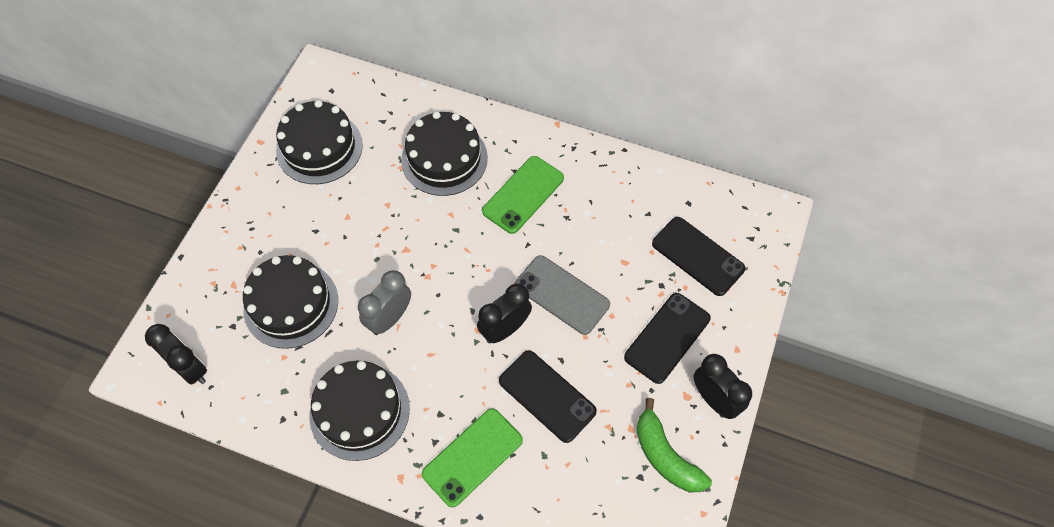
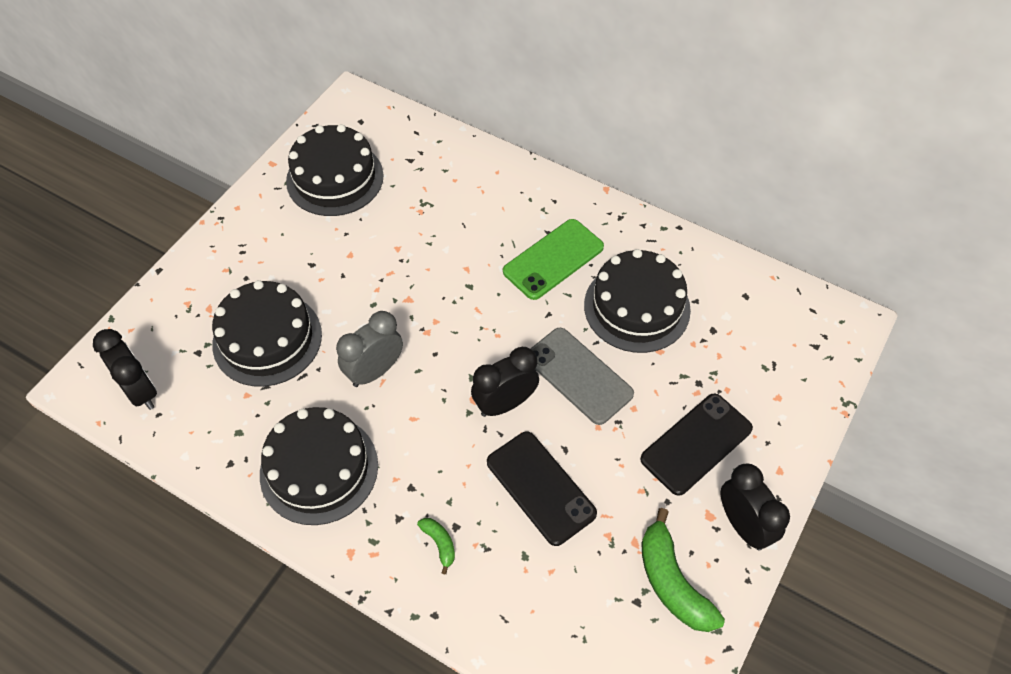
camera: 10 degrees right, 5 degrees down
black cake [401,111,488,196] -> black cake moved to [584,249,691,353]
green phone [422,408,523,507] -> green banana [417,518,455,575]
black phone [652,217,745,296] -> none

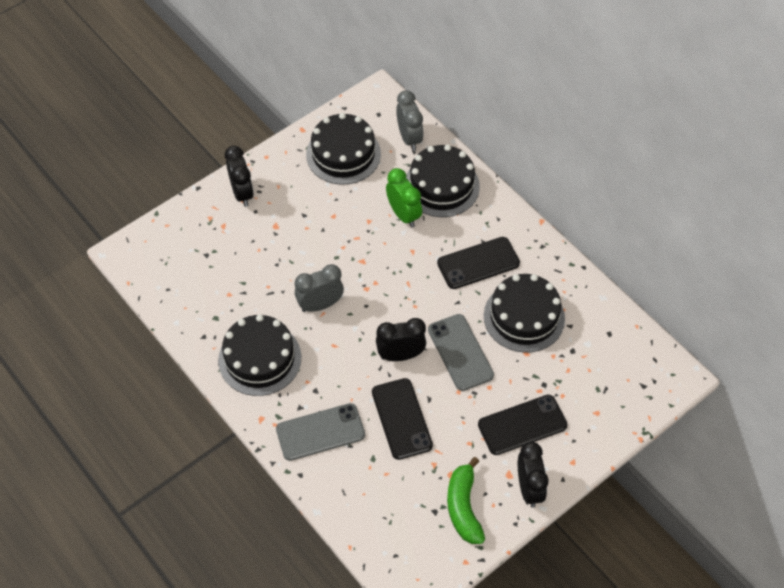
camera: 20 degrees right, 0 degrees up
black clock [93,329,157,410] -> black clock moved to [225,146,254,207]
black cake [212,280,322,387] -> black cake moved to [406,145,480,217]
green banana [417,518,455,575] -> grey phone [276,403,365,461]
green phone [503,219,604,300] -> black phone [437,237,520,289]
none -> green clock [386,168,422,227]
none -> grey clock [396,90,424,151]

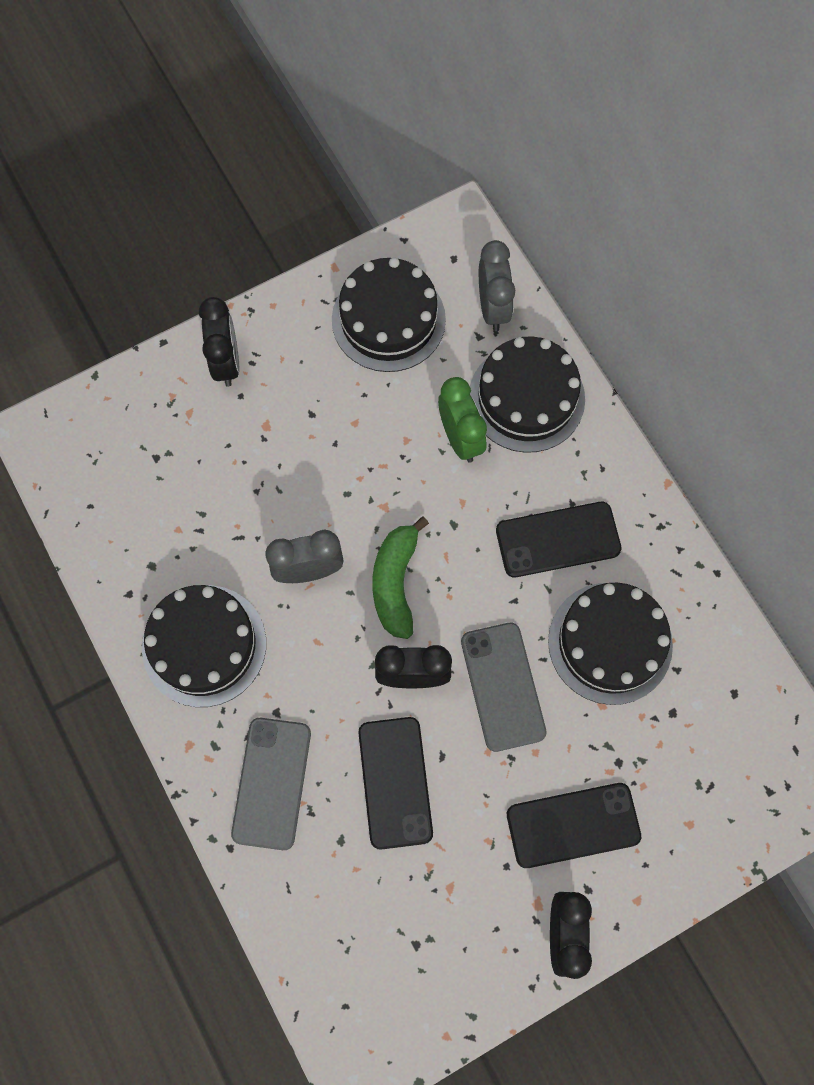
camera: 10 degrees right, 15 degrees up
grey phone [276,403,365,461] -> grey phone turned 75 degrees counterclockwise [231,718,311,850]
green banana [447,457,485,544] -> green banana moved to [372,516,429,639]

